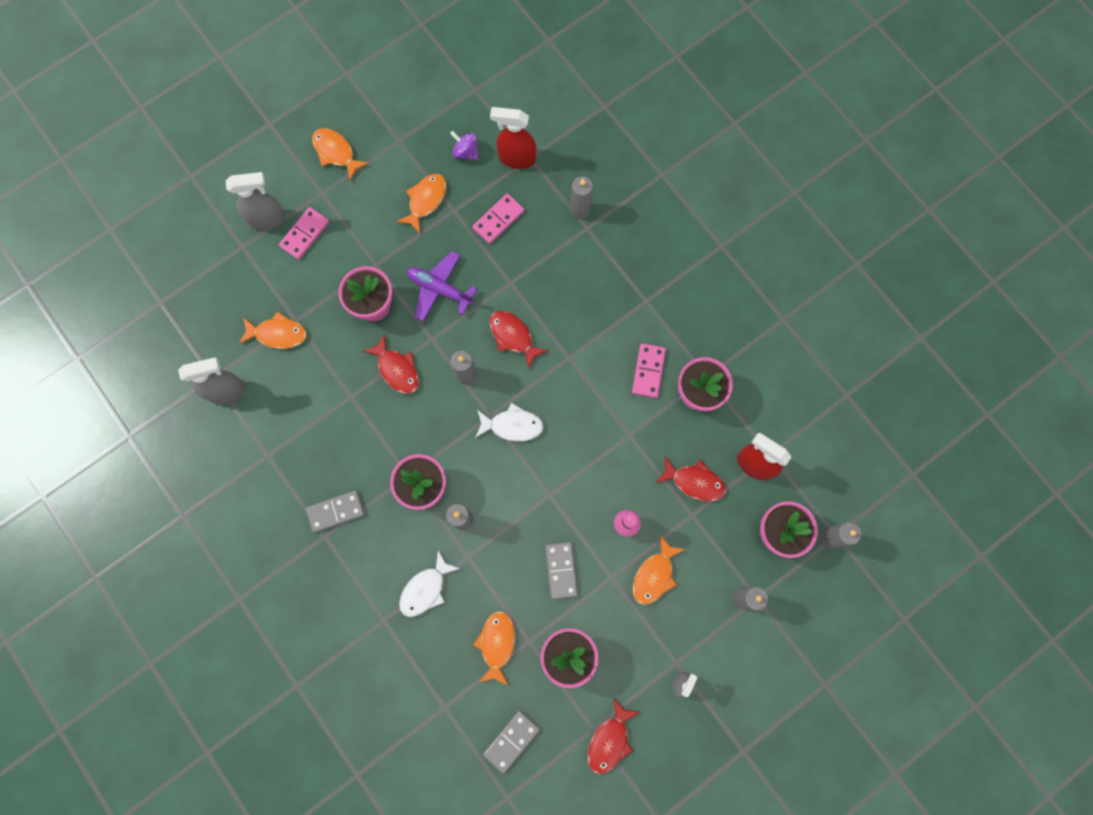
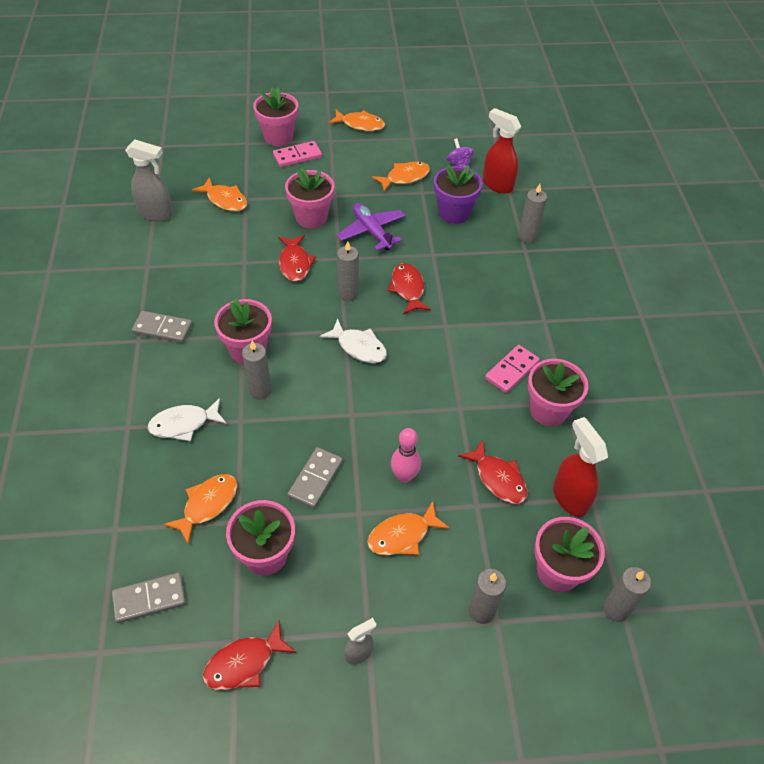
camera: 30 degrees right, 25 degrees down
grey spray bottle [226,172,286,230] -> pink flower pot [253,87,298,146]
orange fish [312,128,369,181] -> orange fish turned 120 degrees clockwise [329,110,385,131]
pink domino [472,194,525,244] -> purple flower pot [434,164,483,224]

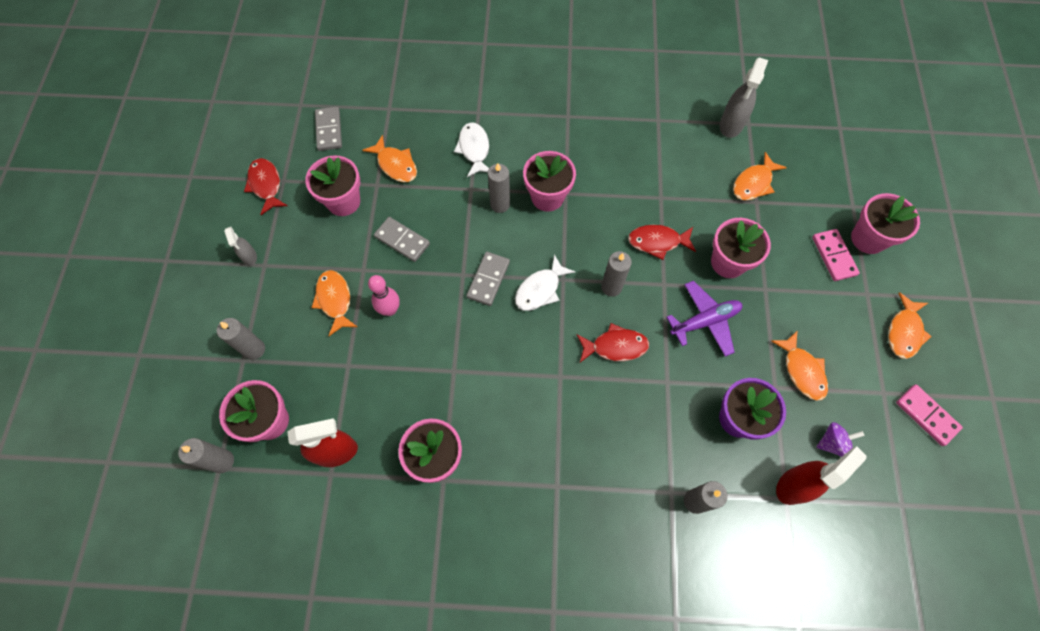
camera: 100 degrees right, 15 degrees up
grey domino [132,311,193,343] -> grey domino moved to [466,252,510,306]
red fish [458,439,528,504] -> none
pink domino [485,345,540,393] -> pink domino moved to [896,385,963,446]

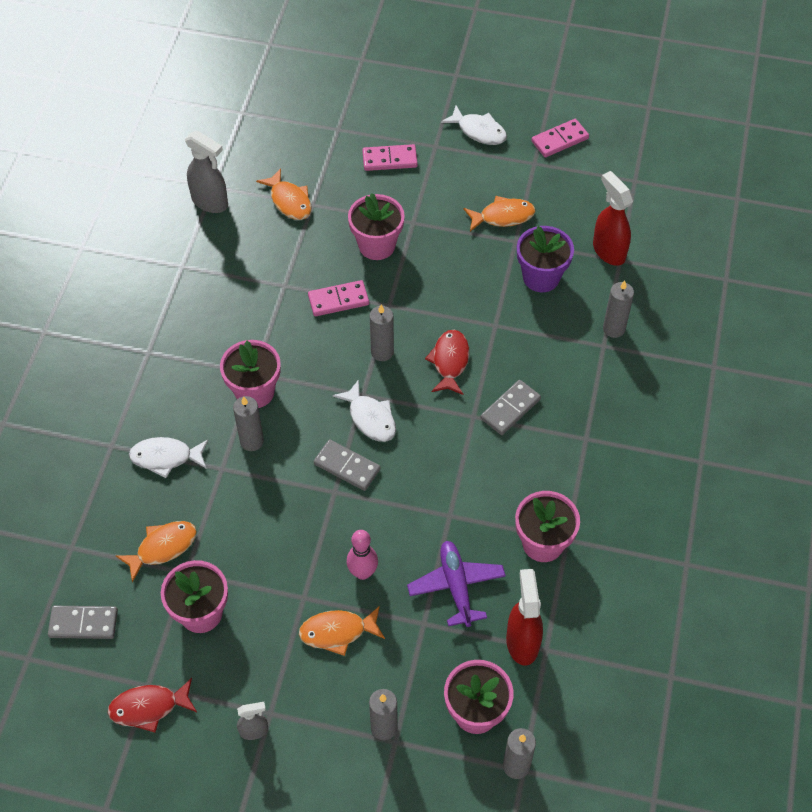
camera: 80 degrees left, 10 degrees down
grey domino [374,217,430,262] -> grey domino moved to [480,380,541,435]
red fish [628,225,696,260] -> pink domino [308,280,369,316]
purple plane [666,281,742,356] -> purple plane moved to [407,541,506,627]
purple spinning top [816,422,865,457] -> none
pink flower pot [851,193,920,254] -> none
orange fish [888,292,932,359] -> white fish [441,105,507,145]

